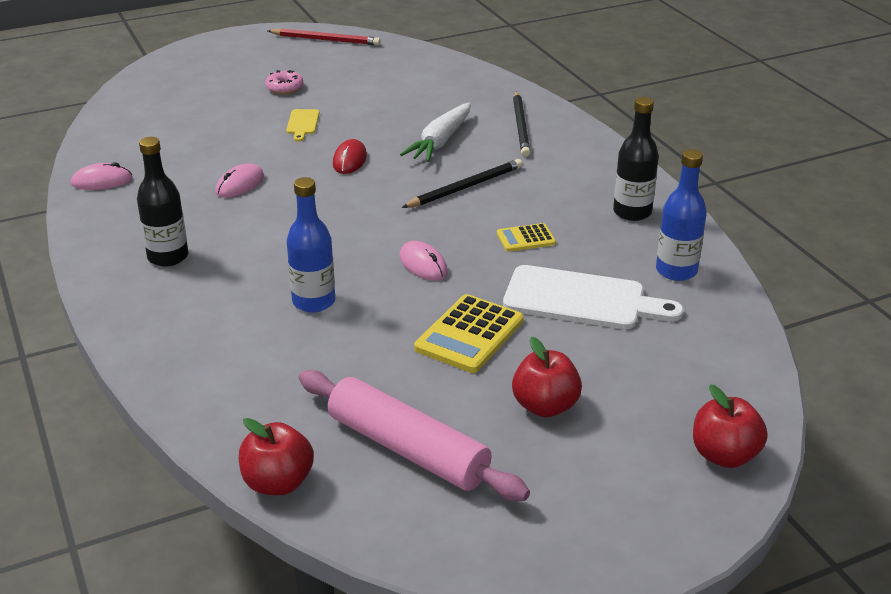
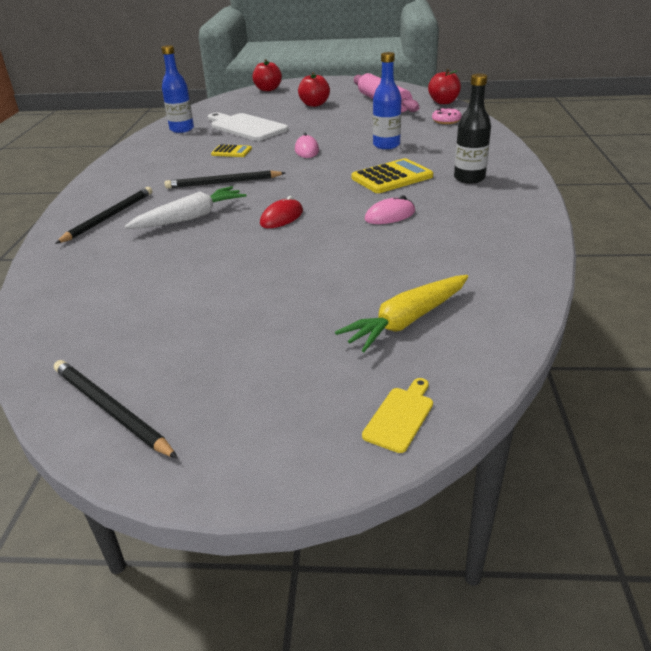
camera: 150 degrees left, 0 degrees up
pink mouse [71,162,133,190] -> none
pink donut [265,70,303,94] -> pink donut moved to [432,107,462,124]
red pencil [268,28,380,45] -> black pencil [54,360,178,459]
yellow cutting board [286,109,319,142] -> yellow cutting board moved to [362,378,433,453]
yellow calculator [414,294,524,373] -> yellow calculator moved to [351,158,433,193]
black bottle [613,97,659,221] -> none
none -> yellow carrot [335,275,468,352]

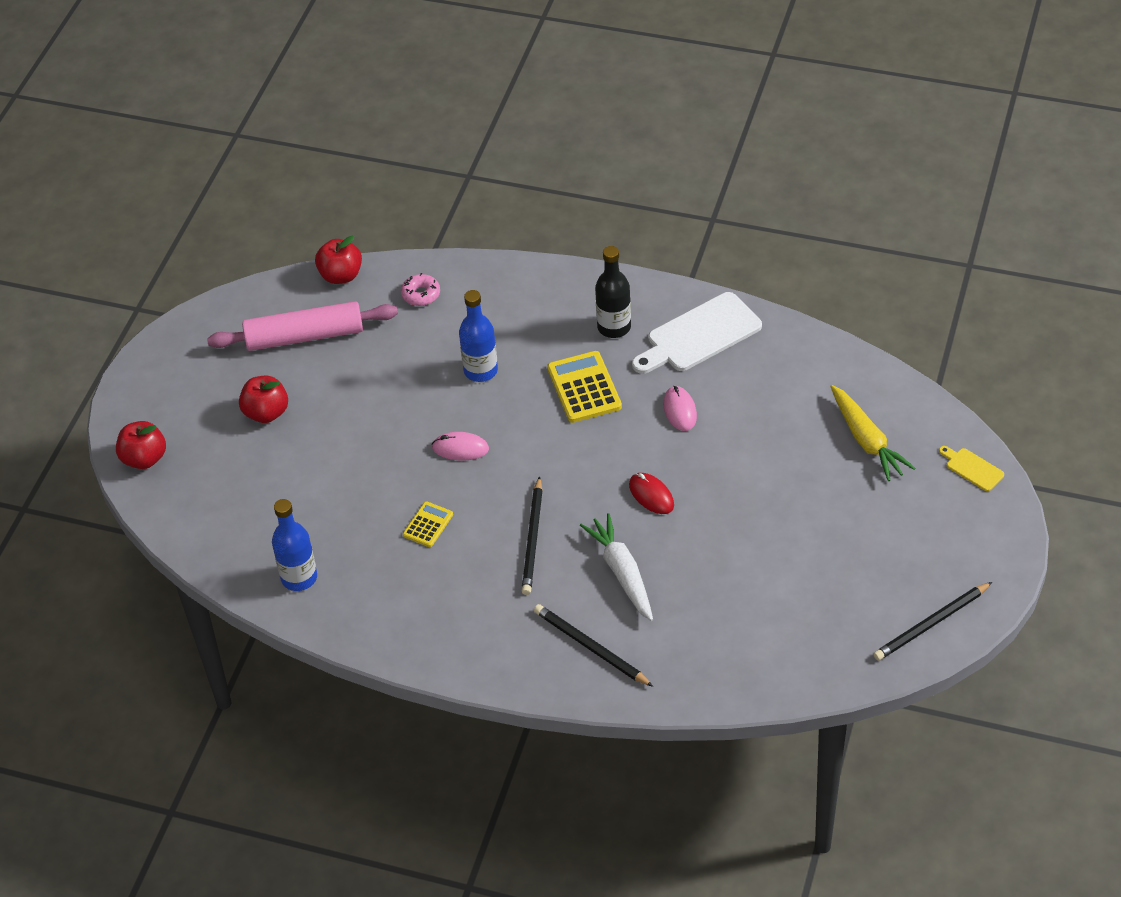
camera: 75 degrees left, 15 degrees up
white cutting board [208,113,288,141] -> white cutting board moved to [632,292,762,374]

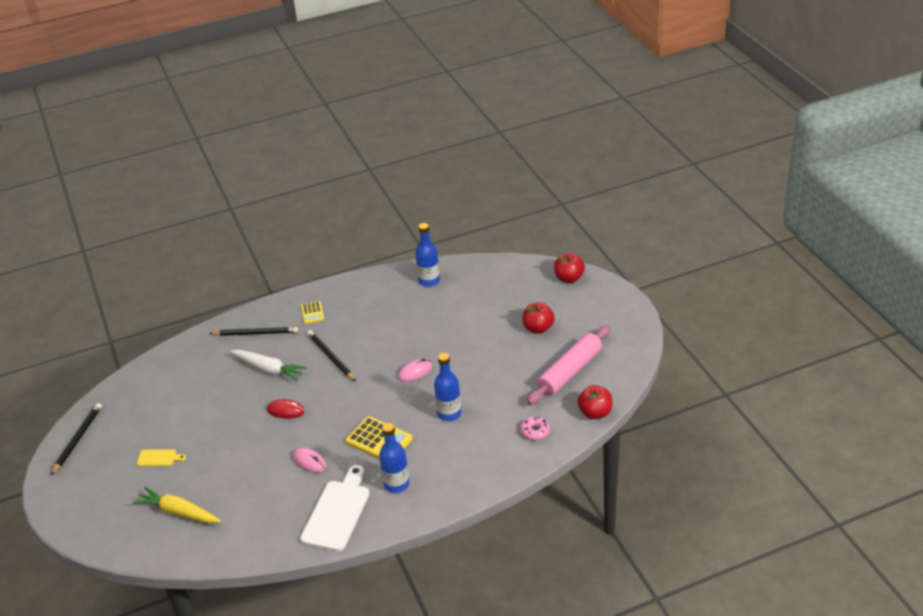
camera: 140 degrees right, 10 degrees down
yellow calculator [403,501,453,547] -> yellow calculator moved to [301,301,324,324]
black bottle [595,246,631,338] -> blue bottle [379,423,409,493]
yellow cutting board [939,446,1004,491] -> yellow cutting board moved to [137,449,186,466]

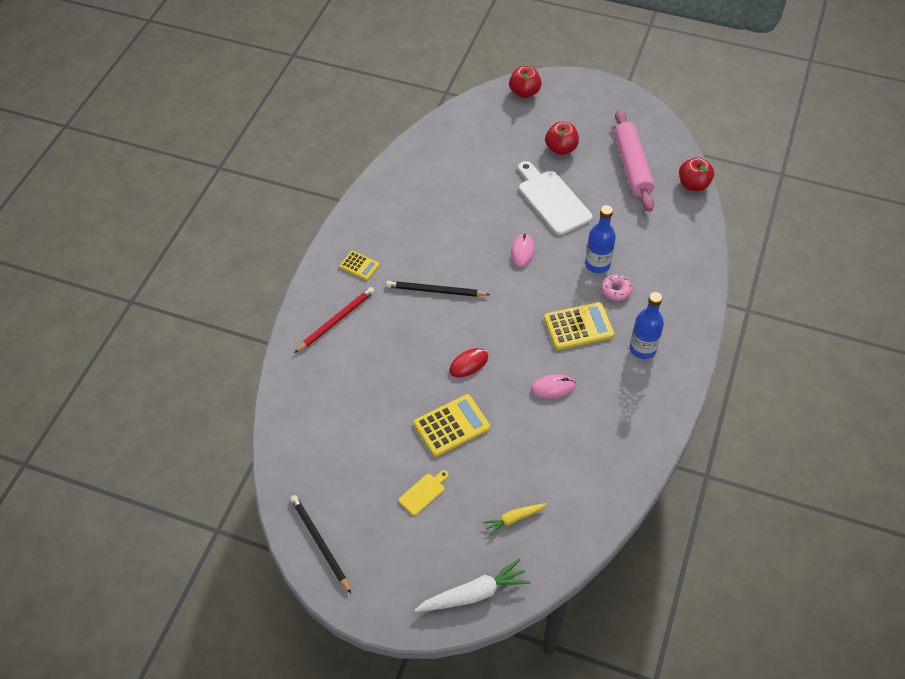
camera: 50 degrees left, 15 degrees up
yellow carrot [132,487,221,523] -> yellow carrot [483,503,546,536], size x0.60
black pencil [210,327,298,336] -> red pencil [294,287,375,353]
white carrot [230,350,308,381] -> white carrot moved to [414,559,530,612]
white cutting board [300,465,370,551] -> white cutting board moved to [518,161,593,235]
blue bottle [415,223,440,287] -> none
pink donut [520,416,550,440] -> pink donut moved to [601,274,632,301]
none -> yellow calculator [414,394,490,457]

